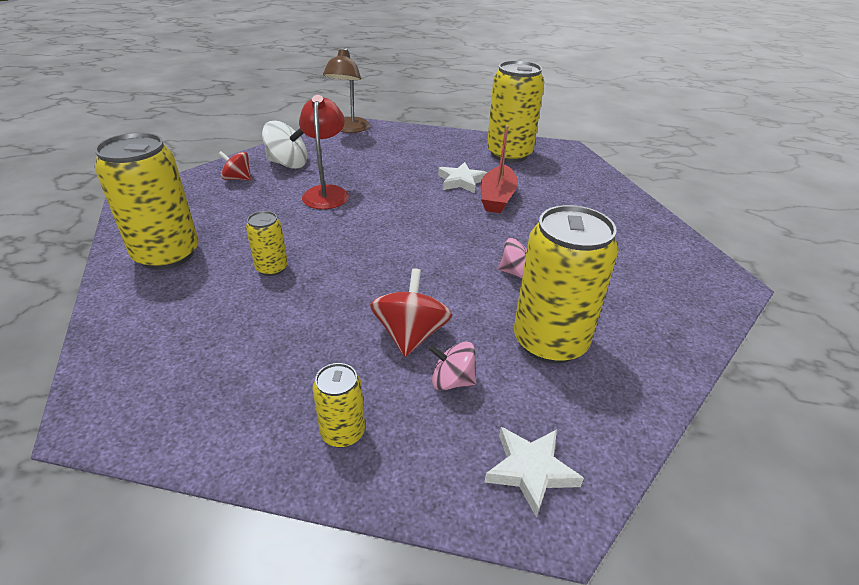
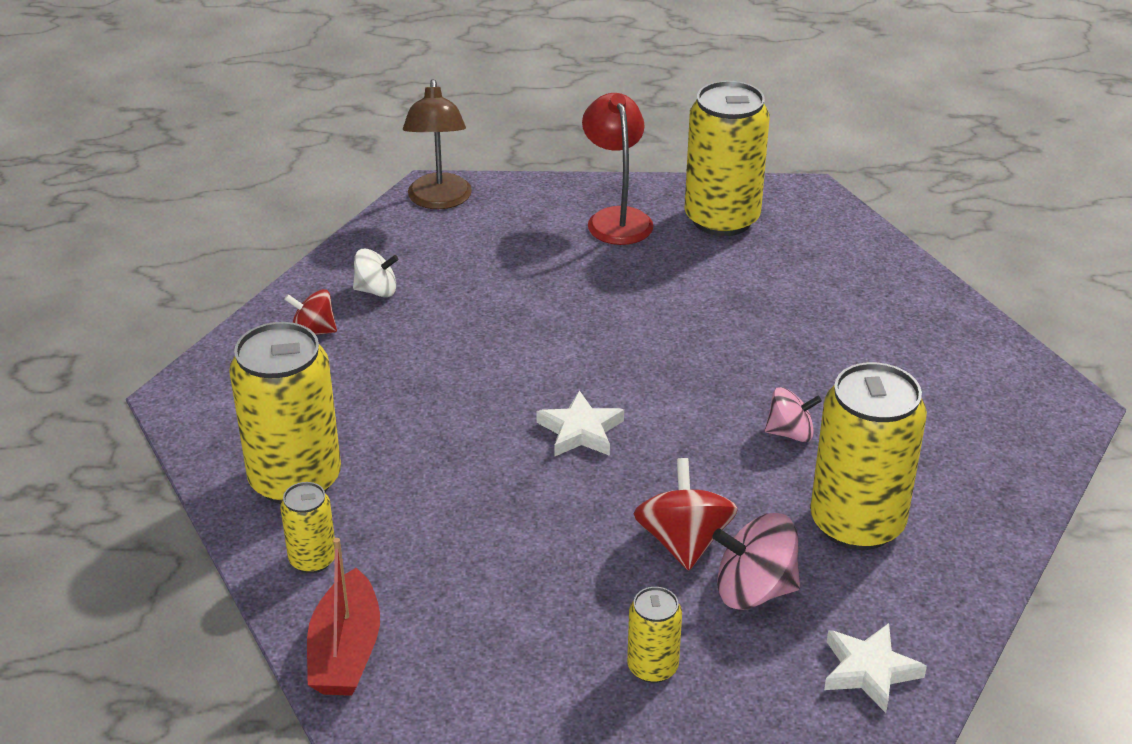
camera: 10 degrees left, 0 degrees up
yellow can [246,211,288,276] -> yellow can moved to [280,482,335,573]
white spinning top [262,121,307,169] -> white spinning top [353,249,399,297], size x0.65
red lamp [299,95,349,209] -> red lamp moved to [582,93,653,245]
pink spinning top [429,342,476,391] -> pink spinning top [712,513,800,610], size x1.54
white star [438,162,488,193] -> white star moved to [536,390,624,457]
red boat [481,125,518,213] -> red boat moved to [307,538,380,696]

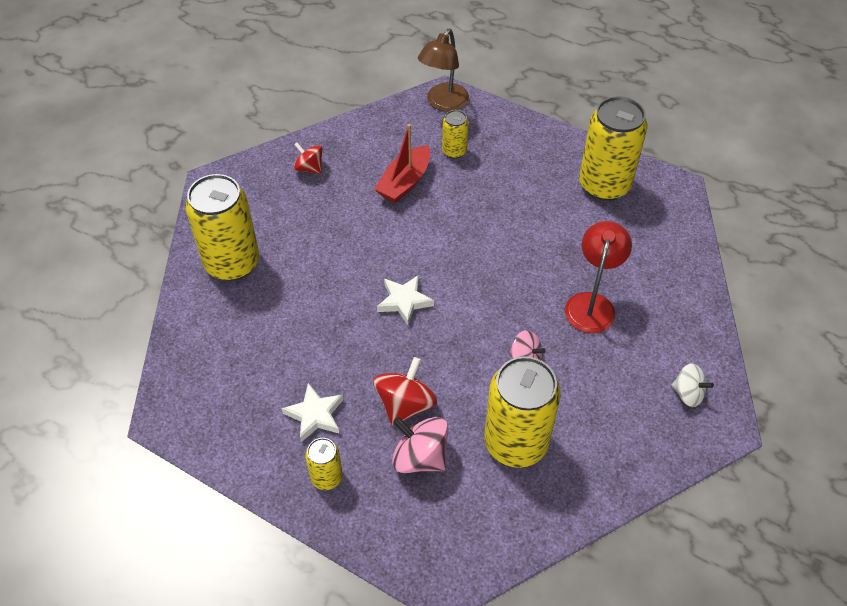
camera: 30 degrees right, 15 degrees up
yellow can [280,482,335,573] -> yellow can moved to [442,110,469,159]
red boat [307,538,380,696] -> red boat moved to [374,124,430,203]
white spinning top [353,249,399,297] -> white spinning top moved to [671,363,714,407]
red lamp [582,93,653,245] -> red lamp moved to [565,221,632,333]
white star [824,623,927,713] -> white star moved to [282,383,343,442]

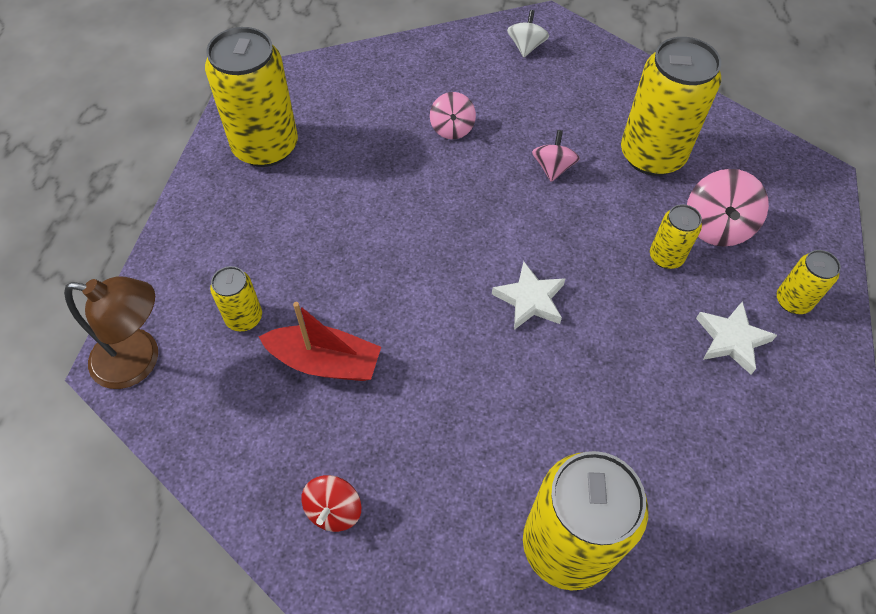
camera: 110 degrees left, 5 degrees up
red spinning top [373,357,437,426] -> yellow can [650,204,702,269]
red lamp [565,221,632,333] -> pink spinning top [430,92,476,139]

